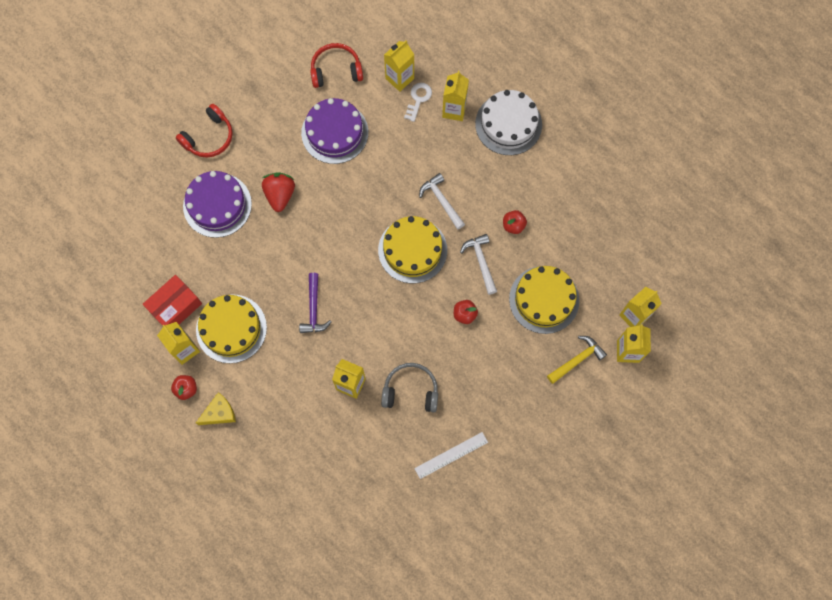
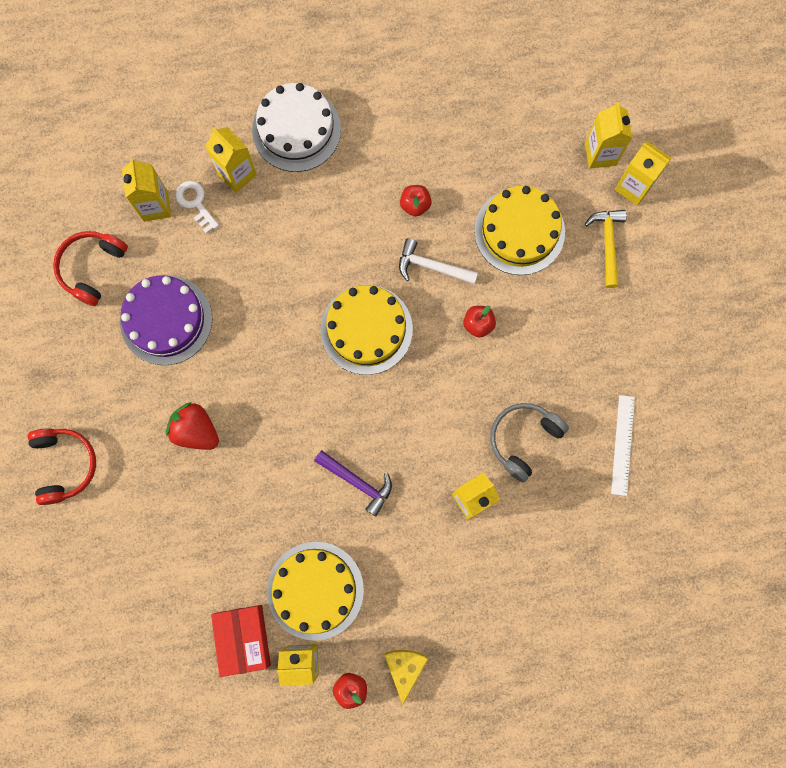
camera: 55 degrees left, 5 degrees up
purple cake [183,171,252,238] -> none
white hammer [419,173,465,229] -> none

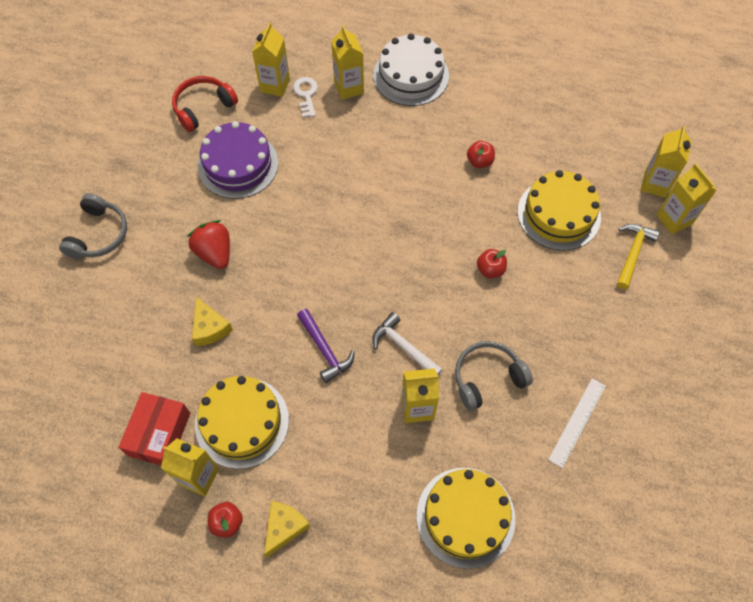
camera: 25 degrees right, 15 degrees down
red headphones [27,428,96,505] -> grey headphones [59,193,127,259]
yellow cake [321,285,413,375] -> yellow cake moved to [417,468,515,569]
white hammer [399,238,478,284] -> white hammer moved to [372,312,443,375]
none -> yellow cheese [192,297,233,346]

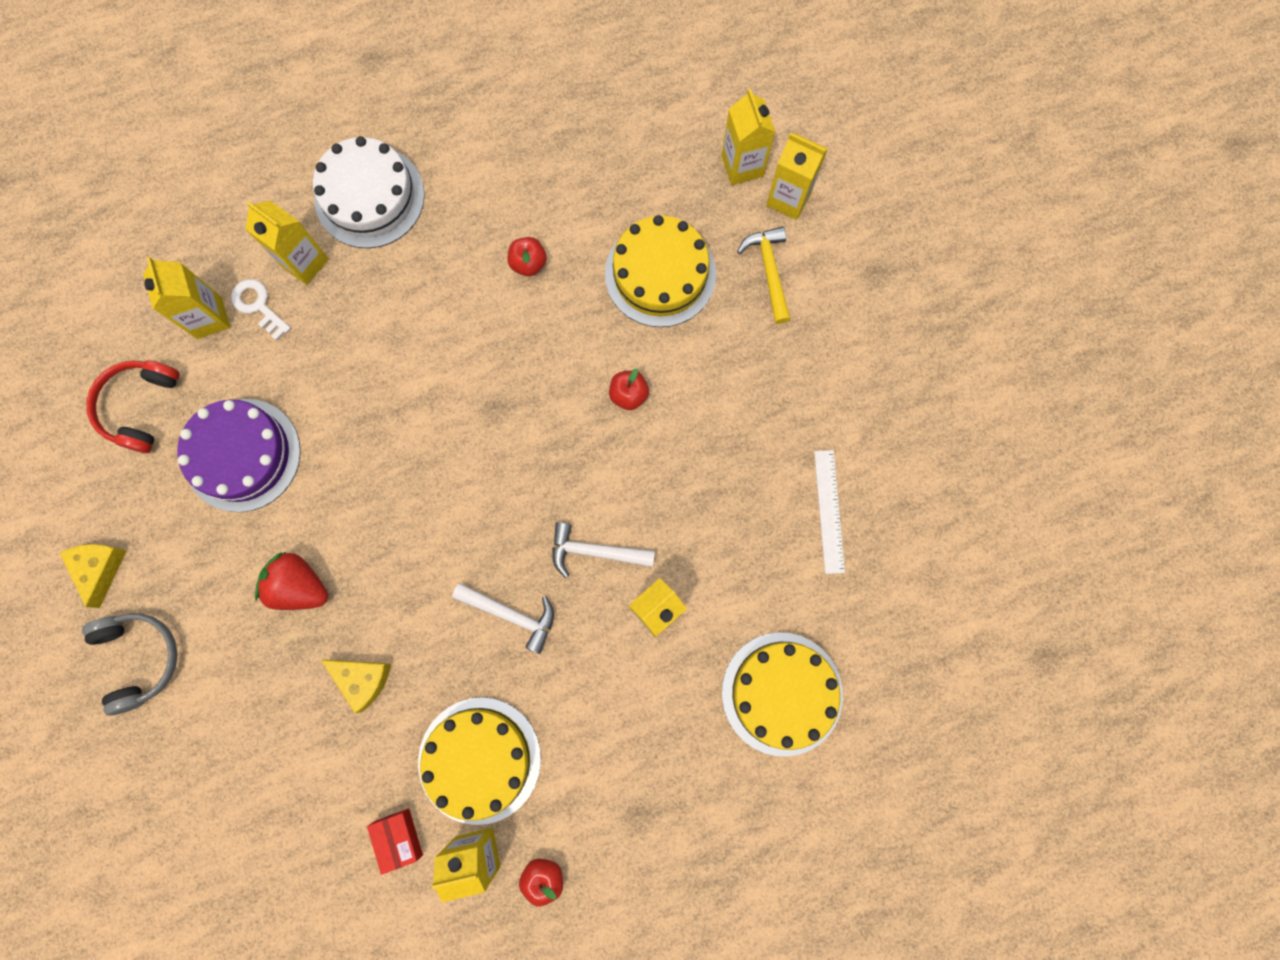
camera: 35 degrees left, 15 degrees up
red box [118,392,190,465] -> red box [367,809,423,875], size x0.62
yellow cheese [264,501,310,557] -> yellow cheese moved to [60,544,127,608]
purple hammer [297,308,355,383] -> white hammer [452,583,554,654]
grey headphones [455,341,533,411] -> none

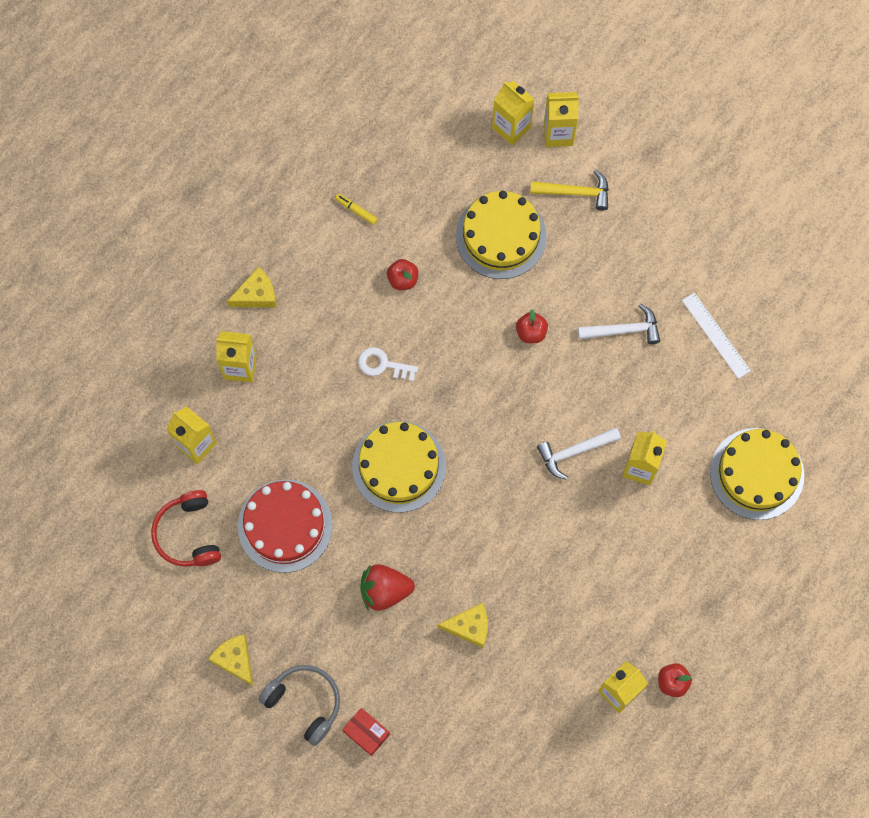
camera: 30 degrees left, 5 degrees down
purple cake [177,399,301,512] -> red cake [238,479,333,573]
white key [231,279,291,341] -> white key moved to [358,347,418,382]
white cake [313,136,425,248] -> yellow cheese [227,266,276,307]
red box [367,809,423,875] -> red box moved to [343,708,390,756]
yellow cake [418,697,541,825] -> yellow cake moved to [352,421,446,513]
white hammer [452,583,554,654] -> white hammer moved to [578,304,660,344]
yellow hammer [737,226,791,324] -> yellow hammer turned 135 degrees clockwise [530,170,609,211]
none -> yellow marker [335,194,378,225]

